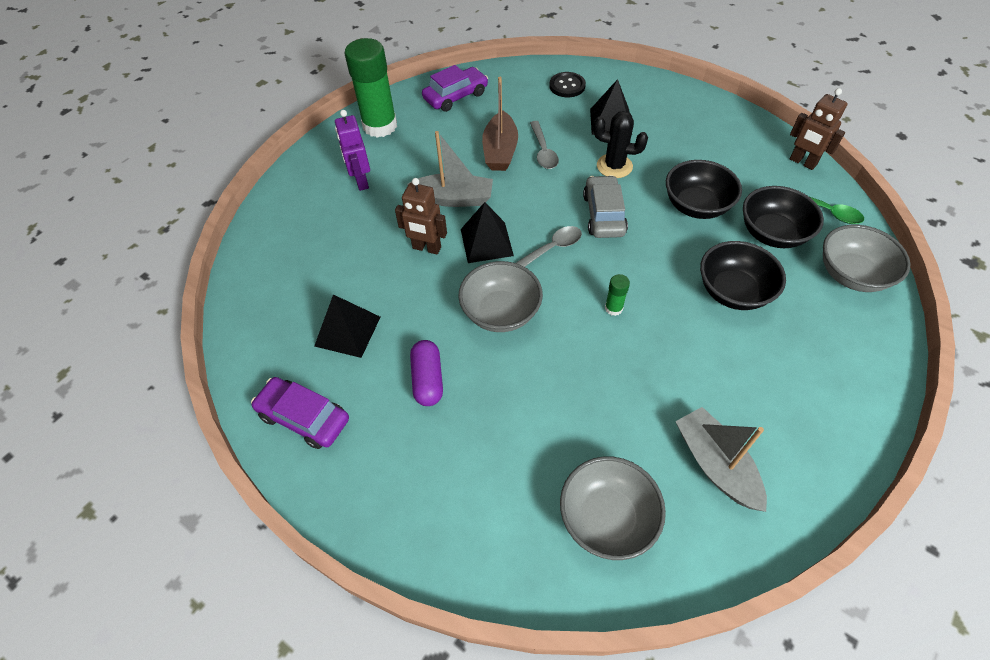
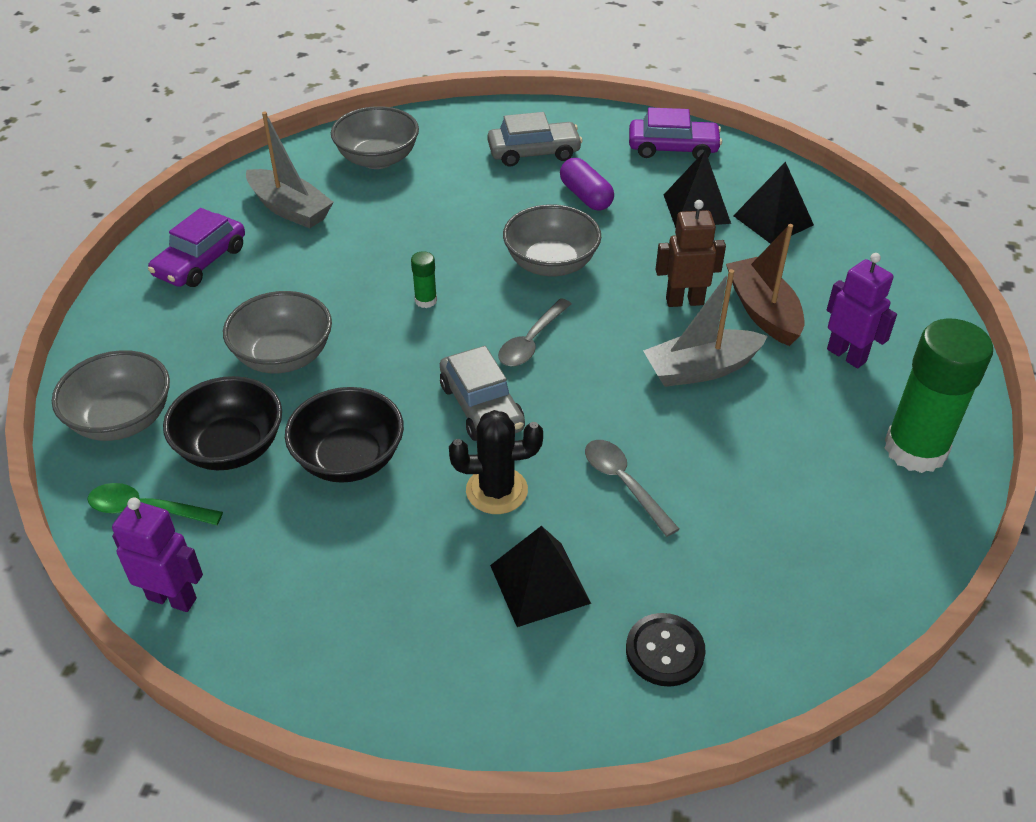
camera: 155 degrees right, 10 degrees down
purple car [422,65,488,112] -> purple car moved to [148,208,245,287]
black pyramid [461,202,514,263] -> black pyramid moved to [733,162,814,244]
brown boat [482,77,518,171] -> brown boat moved to [726,224,804,346]
black bowl [700,241,786,310] -> grey bowl [223,291,332,373]
brown robot [790,88,848,170] -> purple robot [112,497,203,612]
none -> grey car [487,112,583,167]

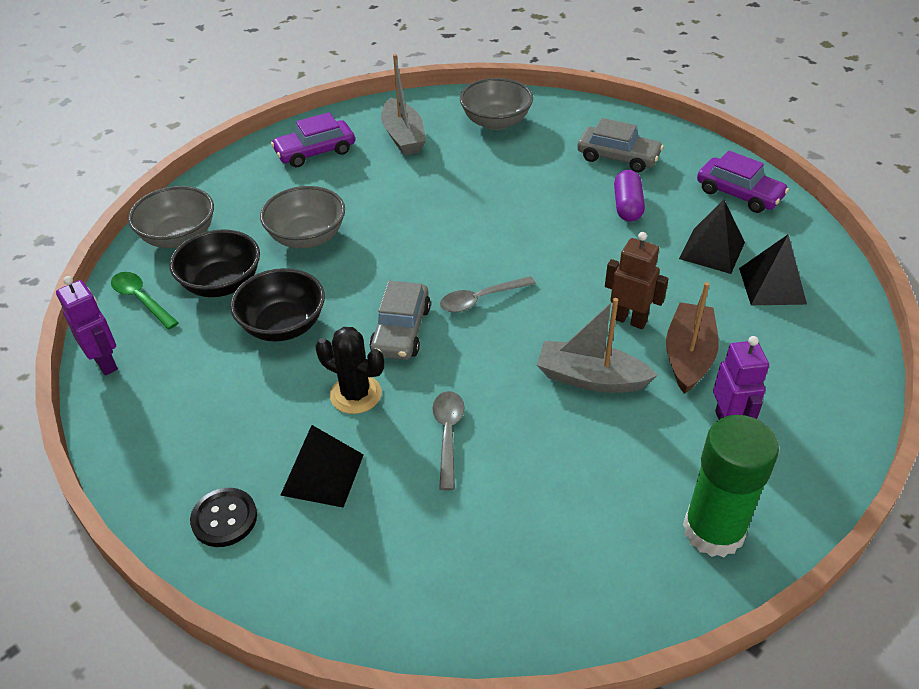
camera: 35 degrees right, 0 degrees up
green glue stick [411,251,437,308] -> none
grey bowl [503,204,601,276] -> none
black button [626,613,706,687] -> black button moved to [190,488,257,547]

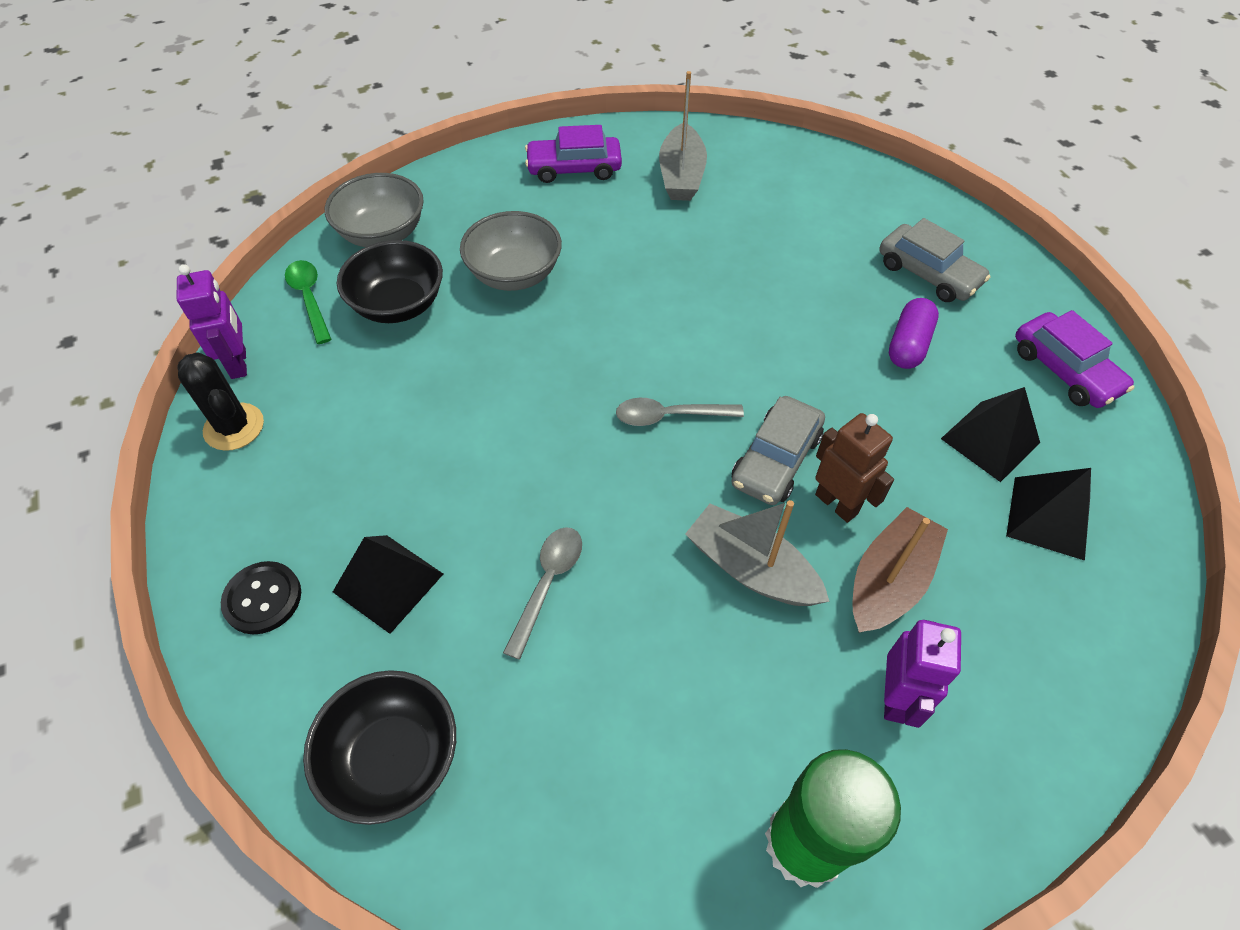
camera: 20 degrees right, 10 degrees up
black bowl [230,268,325,342] -> black bowl moved to [303,670,456,825]
black cactus [316,327,384,414] -> black cactus moved to [177,352,264,451]
grey car [369,281,431,360] -> grey car moved to [731,396,825,505]
grey bowl [460,78,533,130] -> none

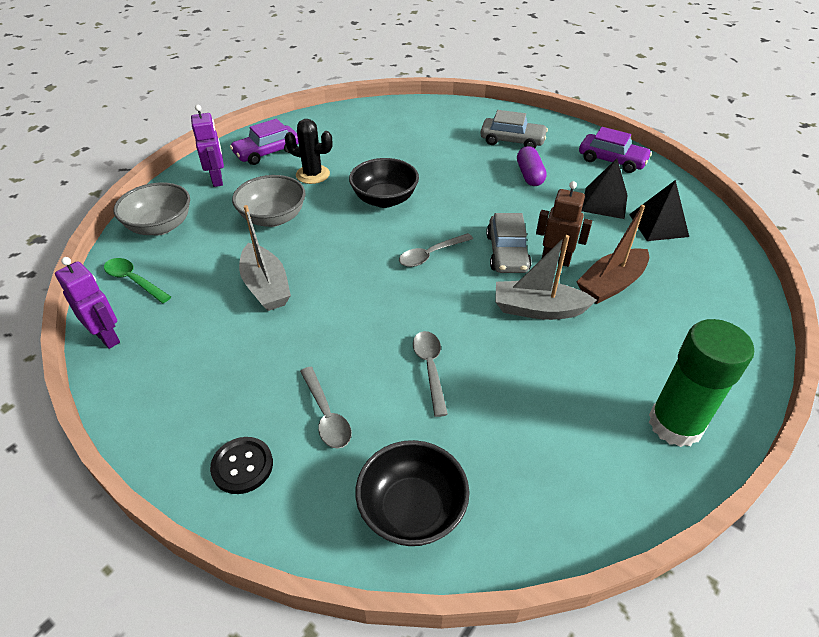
camera: 30 degrees left, 10 degrees down
black cactus [177,352,264,451] -> black cactus moved to [285,119,332,184]
black pyramid [333,535,443,634] -> grey spoon [300,367,352,449]
black bowl [337,240,443,323] -> black bowl moved to [349,158,419,208]
grey boat [659,71,707,201] -> grey boat moved to [239,205,291,311]
brown boat [852,507,948,633] -> brown boat turned 135 degrees counterclockwise [577,205,649,304]
purple robot [884,620,961,728] -> purple robot moved to [191,105,224,187]

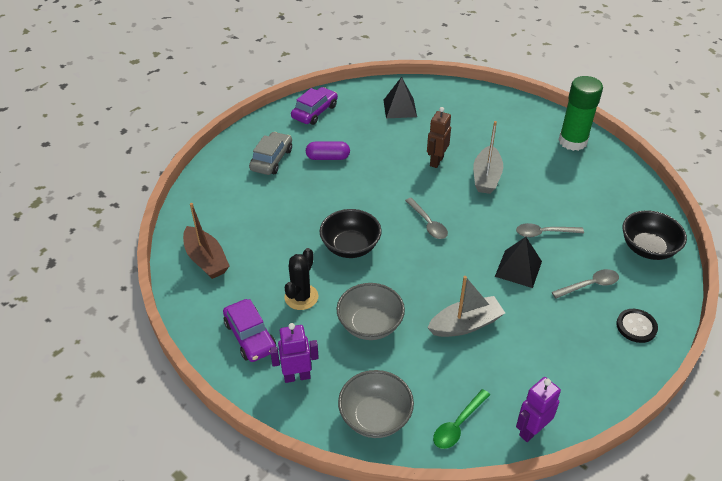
camera: 85 degrees left, 0 degrees up
grey car [486,213,532,273] -> none
brown boat [577,205,649,304] -> brown boat moved to [183,203,230,279]
black pyramid [581,159,628,219] -> black pyramid moved to [495,237,542,288]

